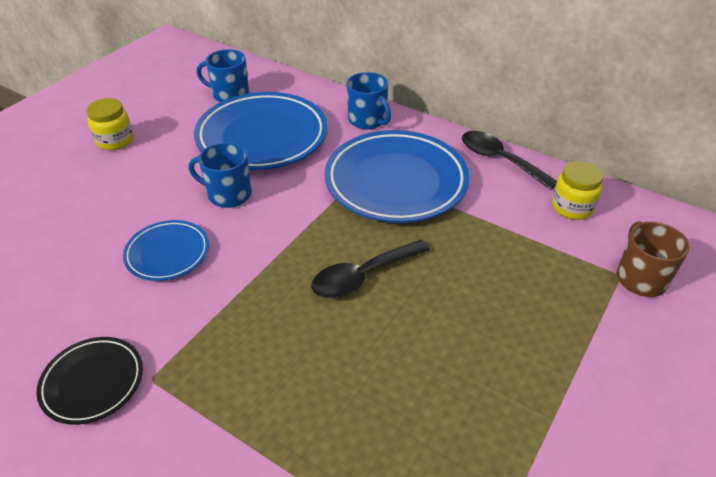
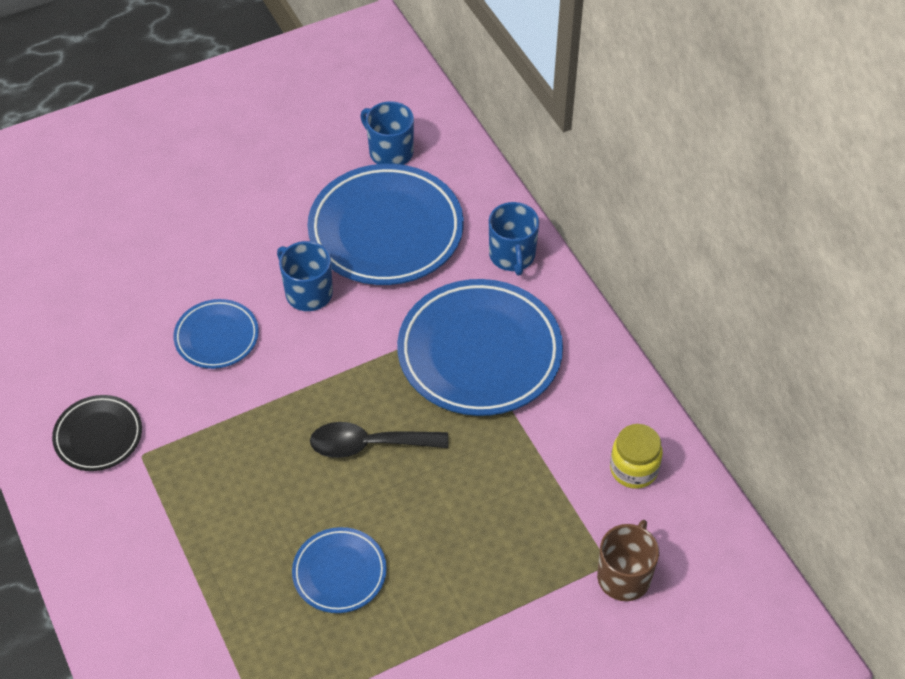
camera: 30 degrees right, 10 degrees up
yellow jar [87,98,133,150] -> none
black spoon [462,131,557,190] -> none
none -> blue plate [292,527,387,613]

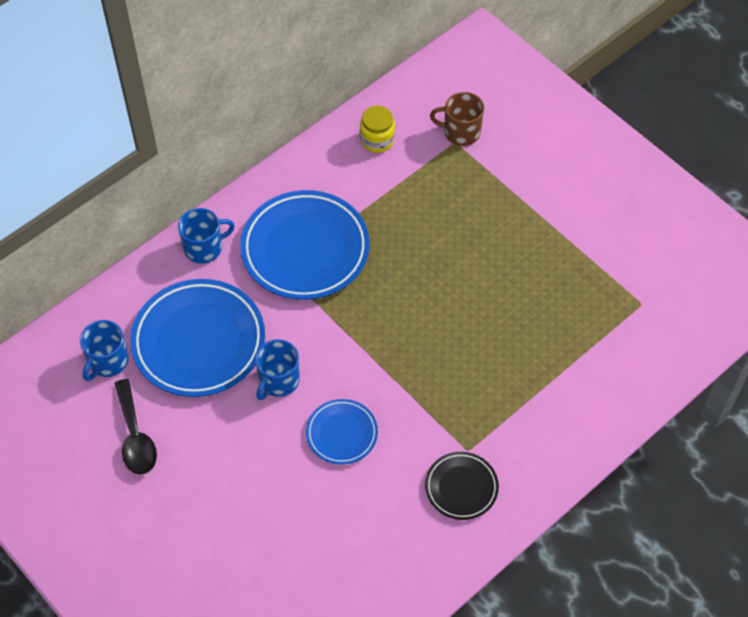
camera: 105 degrees left, 5 degrees up
blue plate [292,527,387,613] -> none
black spoon [310,422,448,458] -> black spoon moved to [114,379,157,475]

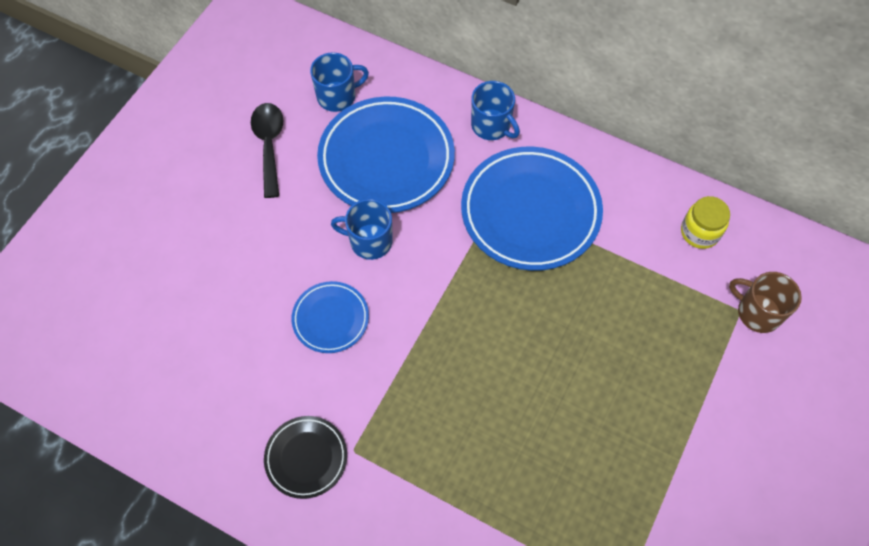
camera: 70 degrees right, 5 degrees up
blue mug [80,320,128,381] -> blue mug turned 150 degrees clockwise [310,53,369,112]
black spoon [114,379,157,475] -> black spoon turned 120 degrees clockwise [251,103,283,198]
brown mug [430,92,484,146] -> brown mug turned 45 degrees counterclockwise [729,272,802,333]

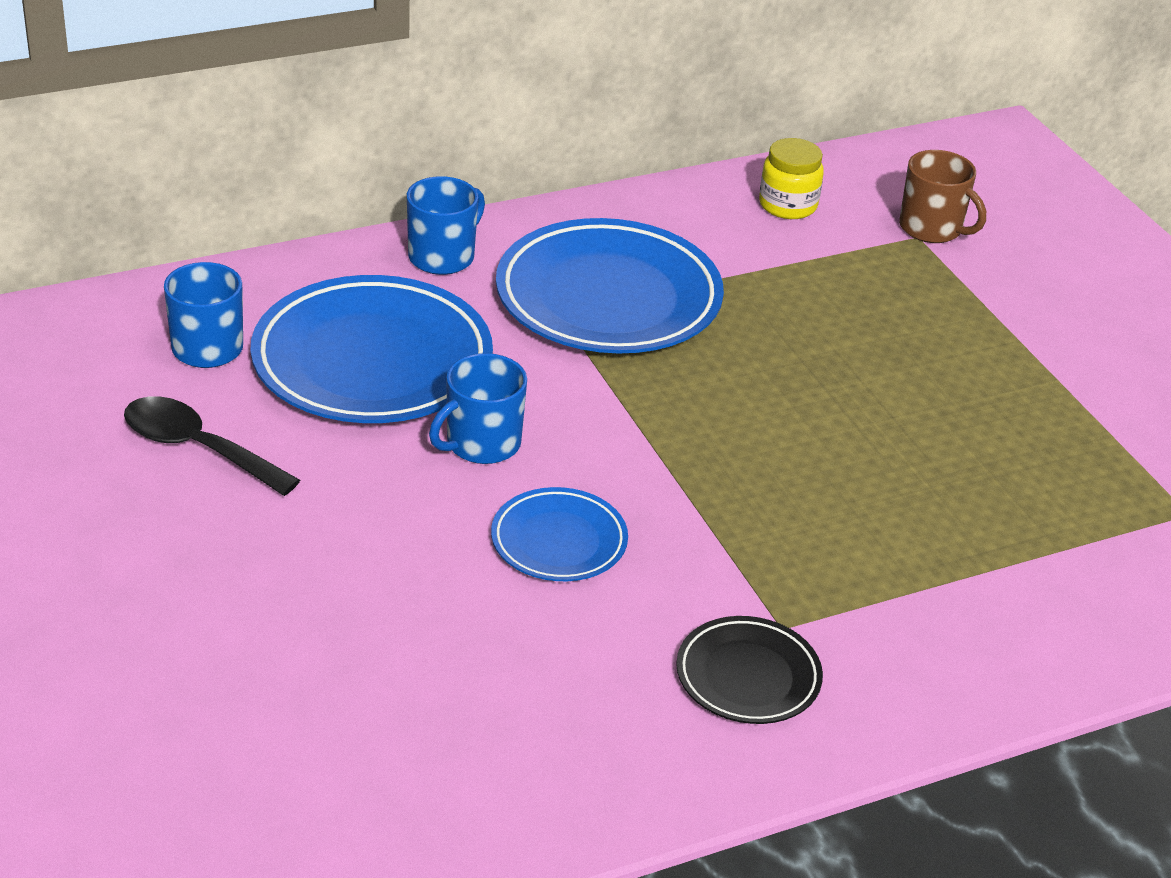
camera: 55 degrees left, 25 degrees down
blue mug [471,81,520,140] -> blue mug turned 45 degrees counterclockwise [407,176,485,275]
brown mug [729,272,802,333] -> brown mug turned 120 degrees counterclockwise [899,150,986,243]

